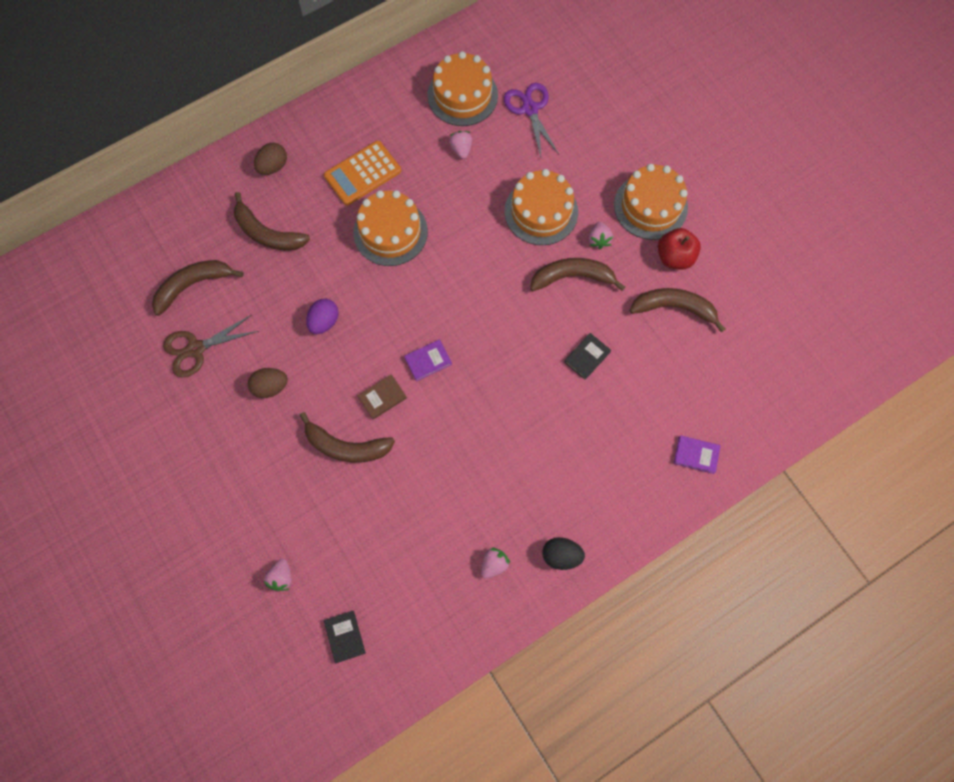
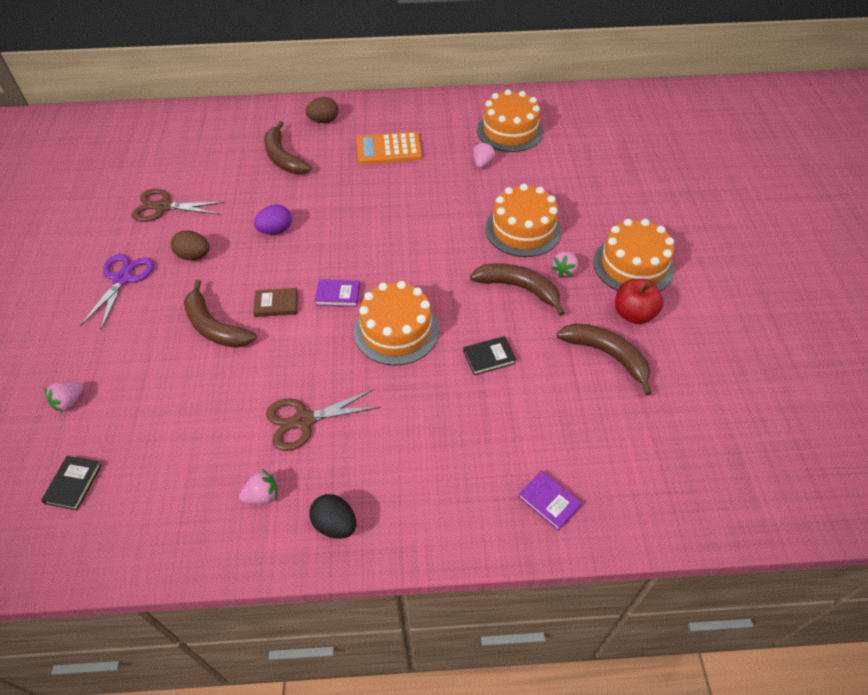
camera: 30 degrees right, 20 degrees down
brown banana [152,260,244,316] -> none
orange cake [353,190,428,266] -> orange cake moved to [354,281,439,366]
purple scissors [504,83,559,157] -> purple scissors moved to [80,254,154,330]
none -> brown scissors [266,389,381,451]

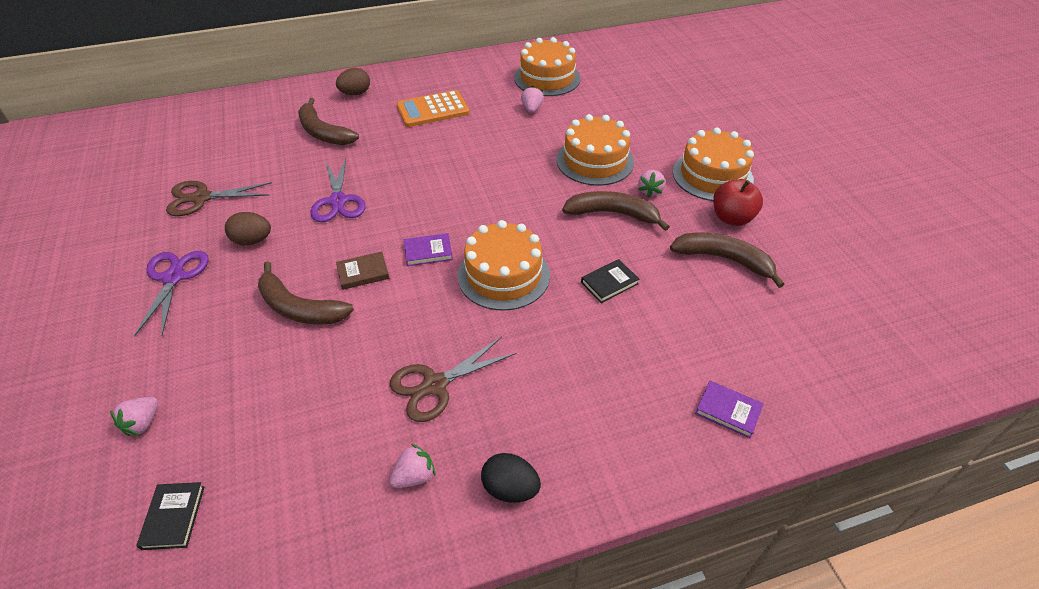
camera: 15 degrees left, 5 degrees down
purple egg [254,204,292,235] -> purple scissors [311,158,365,222]

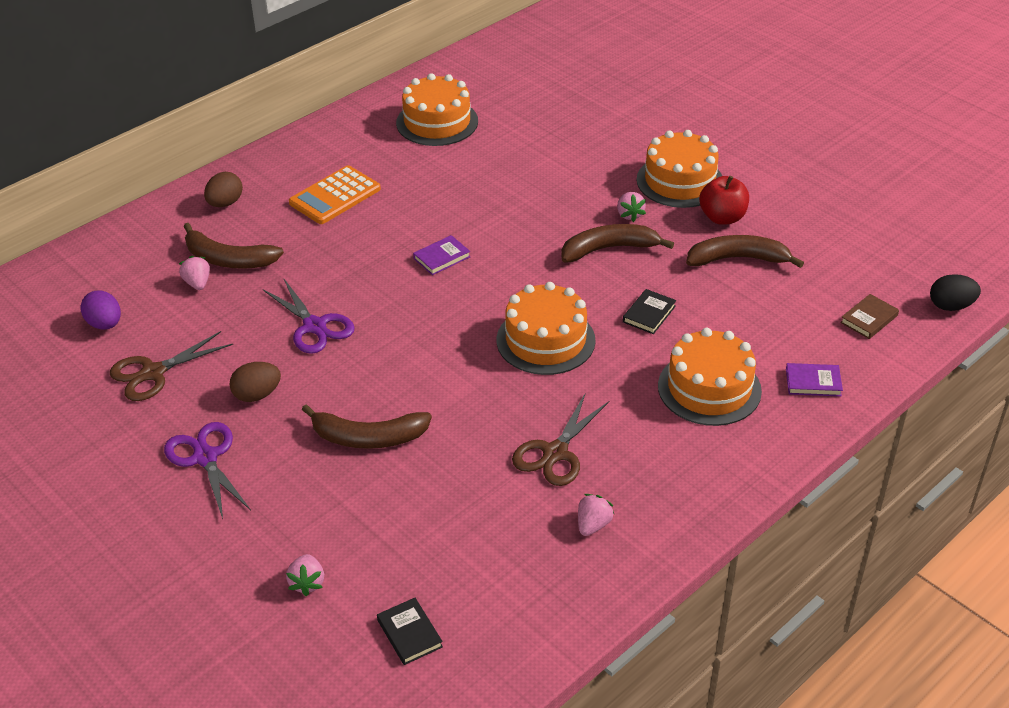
camera: 25 degrees left, 5 degrees down
brown book [336,252,389,290] -> brown book moved to [840,294,899,339]
purple book [404,233,453,266] -> purple book moved to [413,235,470,275]
black egg [481,453,541,503] -> black egg moved to [930,274,981,311]
pink strawberry [521,86,544,113] -> pink strawberry moved to [179,256,210,290]
orange cake [556,114,634,186] -> orange cake moved to [658,328,762,426]
none -> purple egg [81,290,121,330]

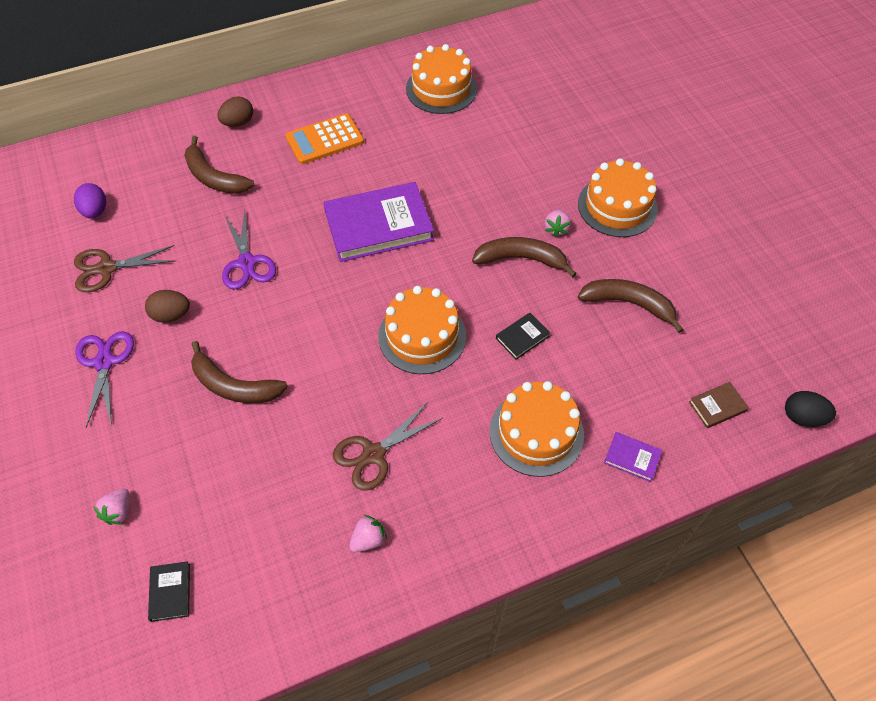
camera: 20 degrees right, 15 degrees up
pink strawberry [179,256,210,290] -> none
purple book [413,235,470,275] -> purple book [324,182,434,262], size x2.34
red apple [699,176,749,225] -> none

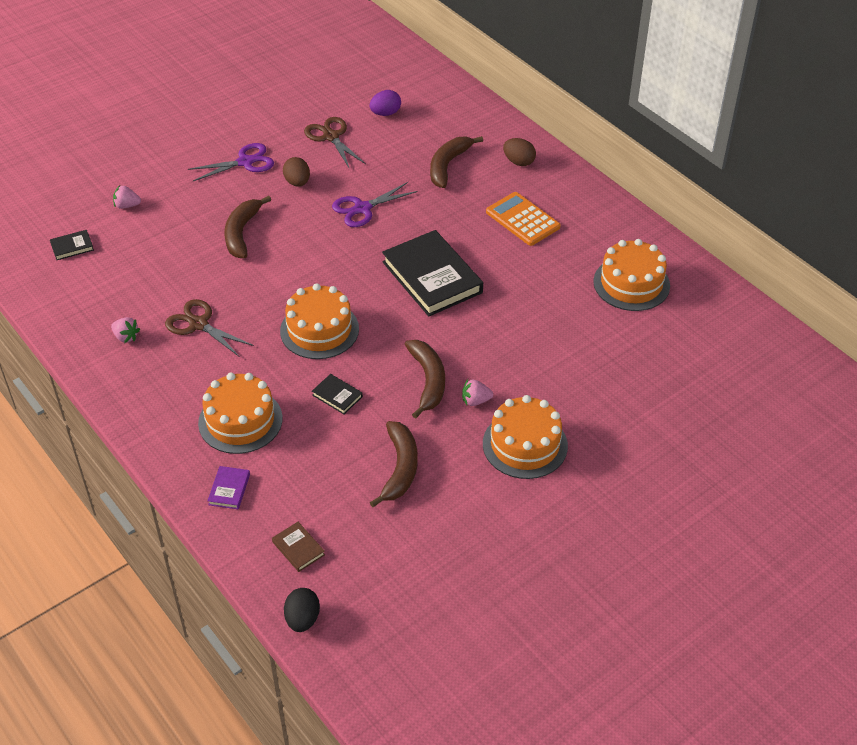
camera: 75 degrees right, 10 degrees down
purple book [324,182,434,262] -> black book [382,230,483,316]

